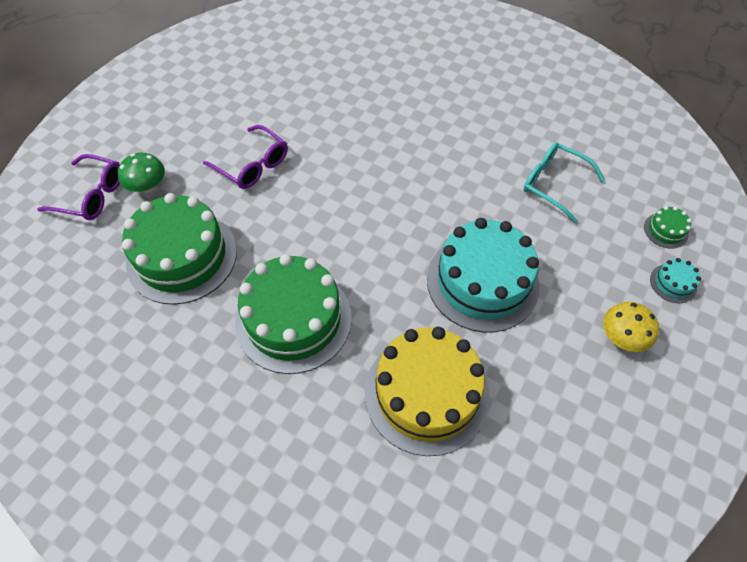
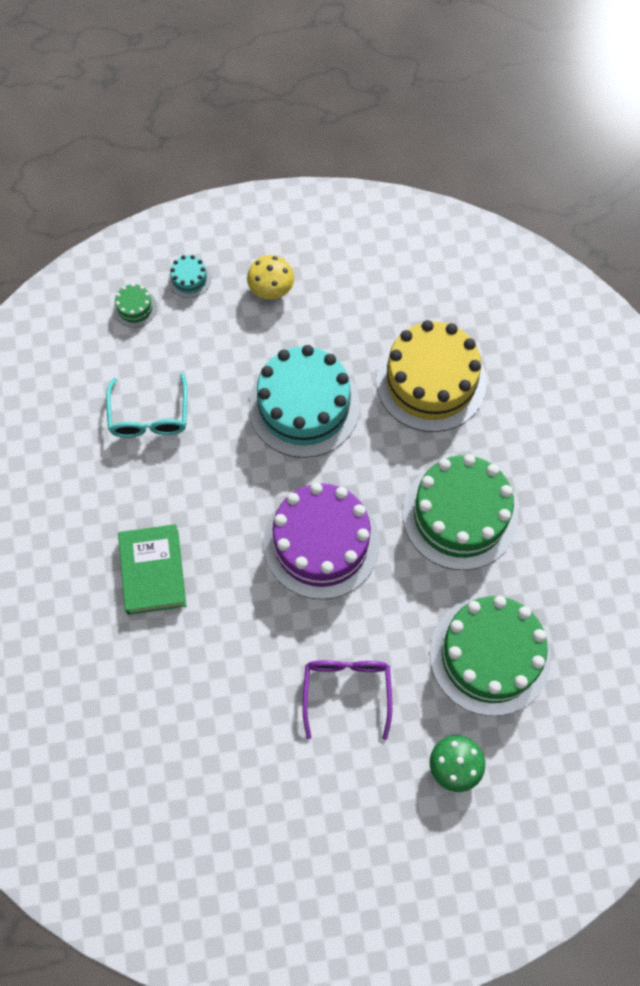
camera: 130 degrees left, 10 degrees up
purple glasses [37,154,120,220] -> none
none -> green book [118,524,186,615]
none -> purple cake [263,482,380,599]

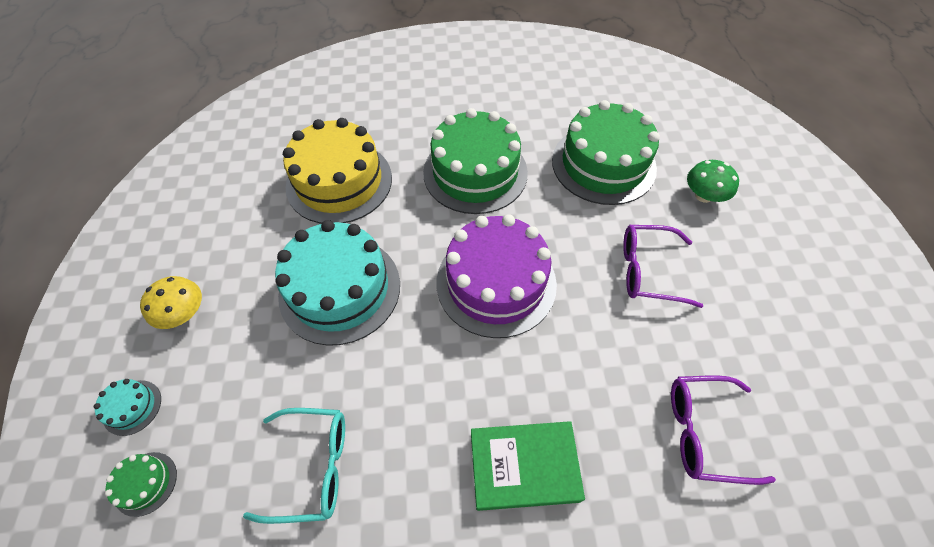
camera: 85 degrees left, 10 degrees down
none -> purple glasses [671,375,776,485]

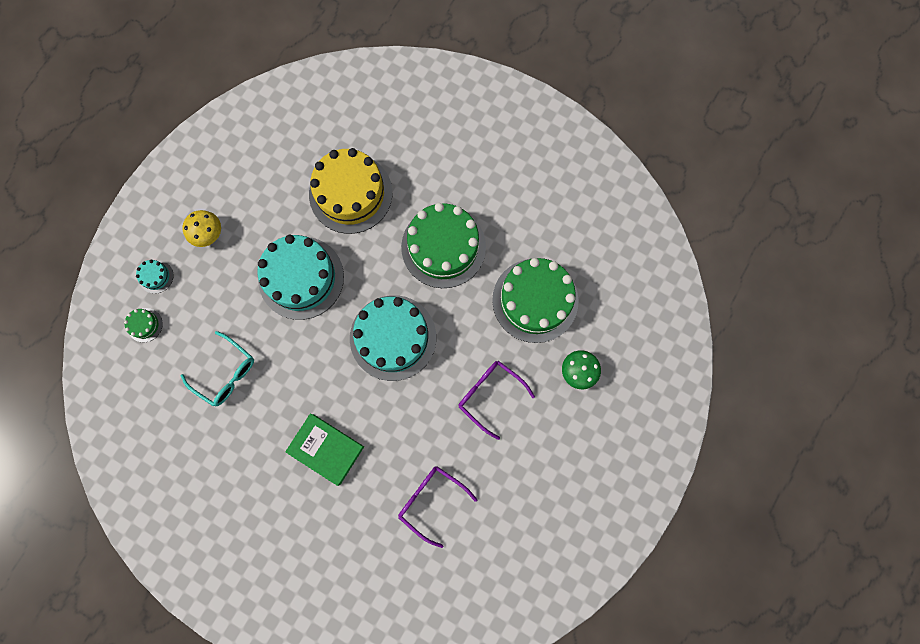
camera: 35 degrees right, 20 degrees up
purple cake [437,214,557,338] -> turquoise cake [350,295,436,381]

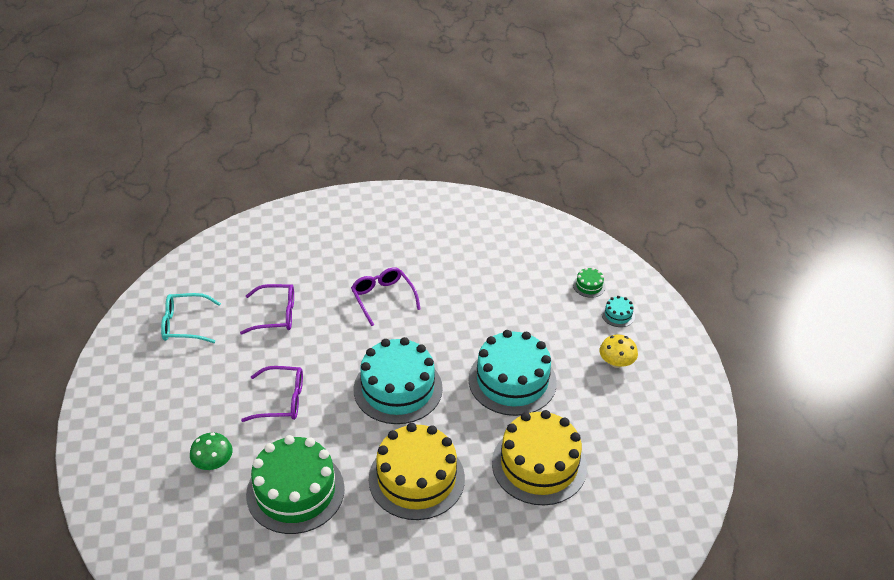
camera: 140 degrees right, 35 degrees down
turquoise glasses [180,331,254,407] -> turquoise glasses moved to [161,293,221,343]
green book [285,413,364,486] -> purple glasses [351,267,421,326]
green cake [401,203,486,288] -> yellow cake [368,423,465,520]

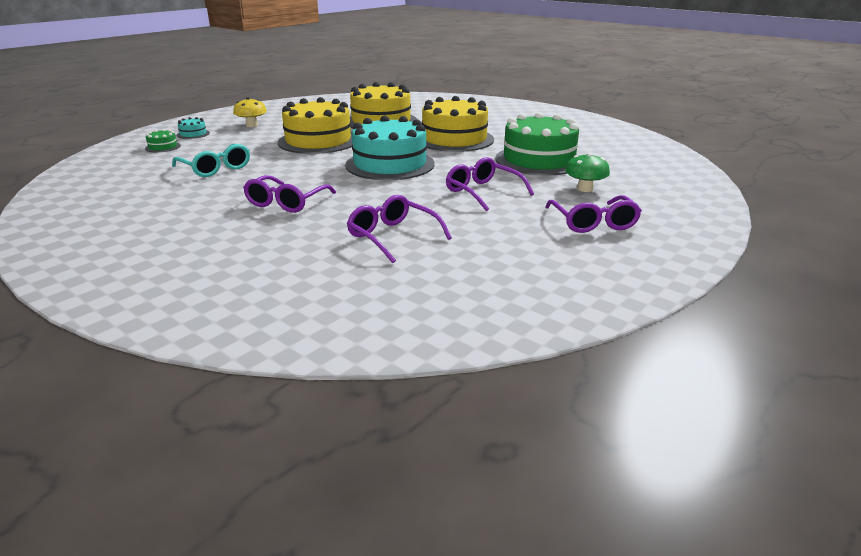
camera: 130 degrees left, 15 degrees down
turquoise glasses [161,293,221,343] -> turquoise glasses moved to [172,144,250,177]
turquoise cake [468,330,557,416] -> yellow cake [278,97,352,154]
none -> purple glasses [545,195,642,233]

